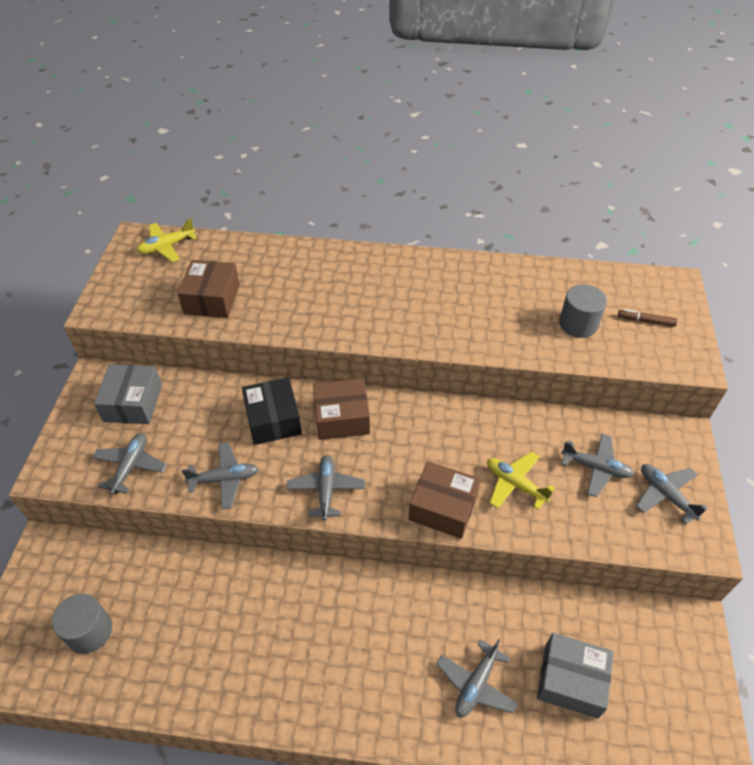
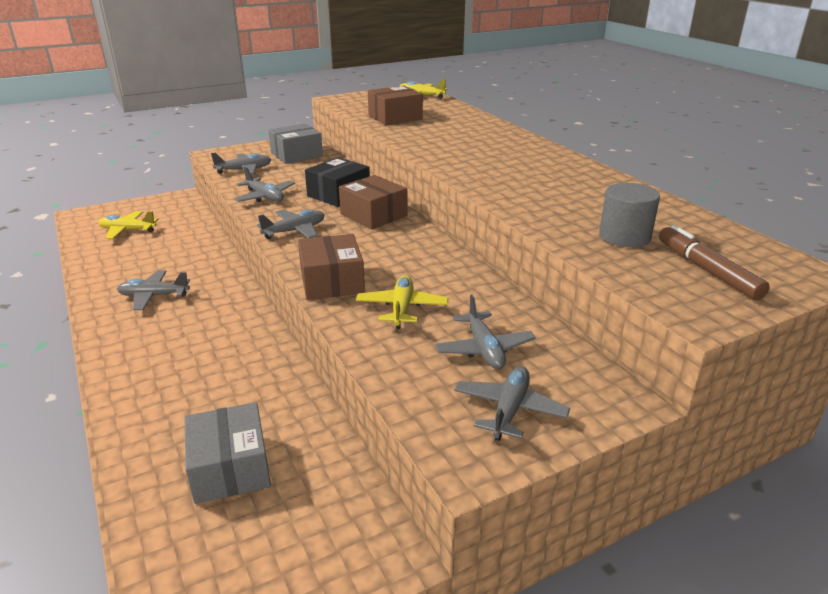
camera: 55 degrees right, 20 degrees down
grey cylinder [52,594,112,654] -> yellow plane [98,211,159,239]
grey plane [437,639,518,717] -> grey plane moved to [117,270,190,310]
brown marker [618,309,678,327] -> brown marker [659,225,770,300], size x1.63

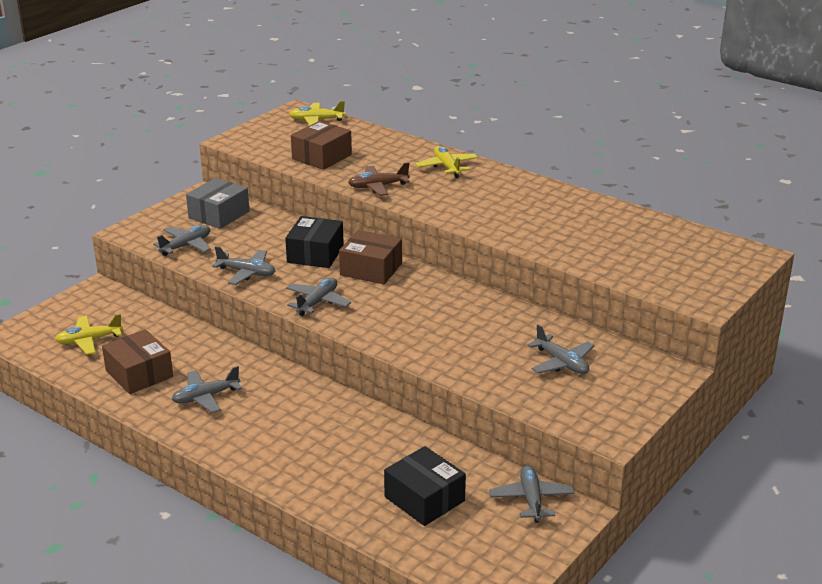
camera: 25 degrees left, 0 degrees up
grey box [185,402,271,504] -> black box [384,446,466,526]
brown box [298,234,365,300] -> brown box moved to [102,329,173,394]
yellow plane [356,275,448,329] -> yellow plane moved to [415,146,478,178]
grey plane [454,366,570,441] -> grey plane moved to [489,465,575,523]
grey cylinder [599,183,660,247] -> none
brown marker [659,225,770,300] -> none
none -> brown plane [348,162,410,196]

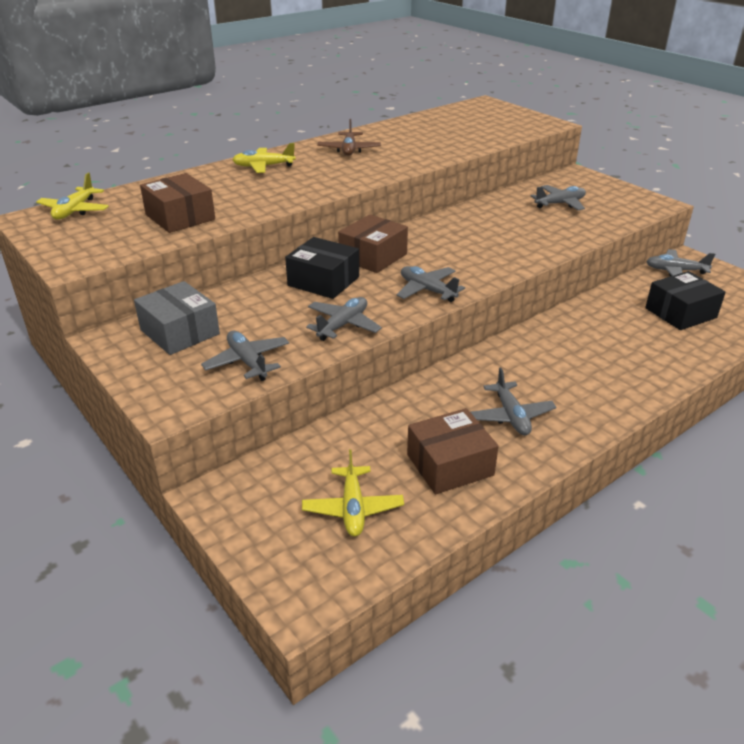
camera: 75 degrees left, 5 degrees up
brown plane [348,162,410,196] -> brown plane moved to [317,119,381,156]

